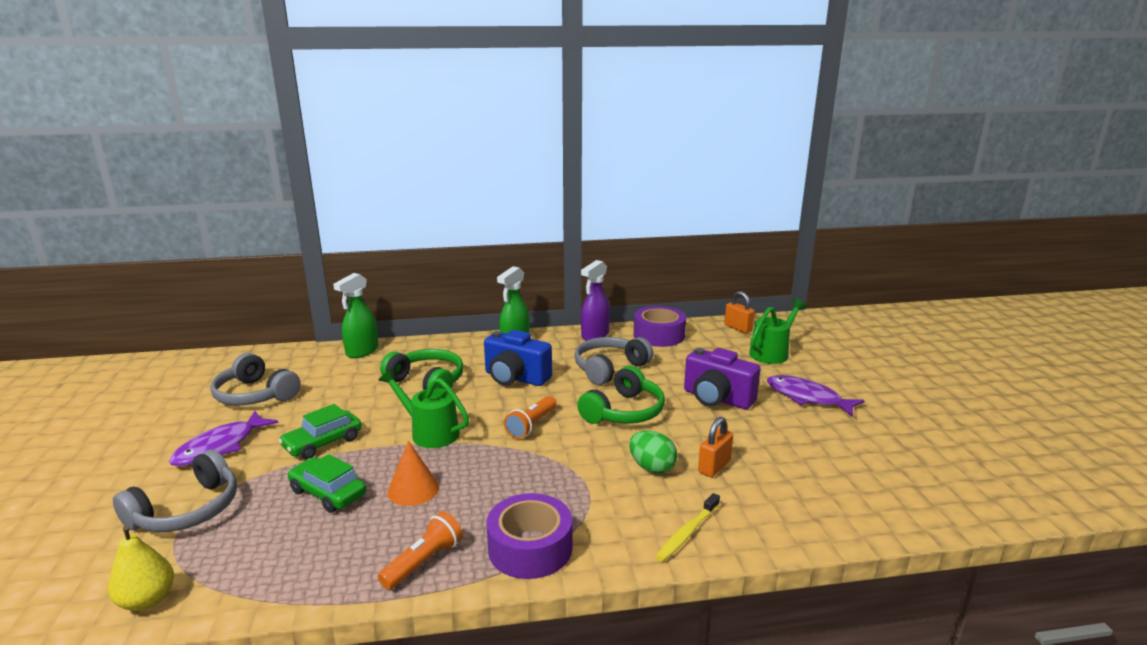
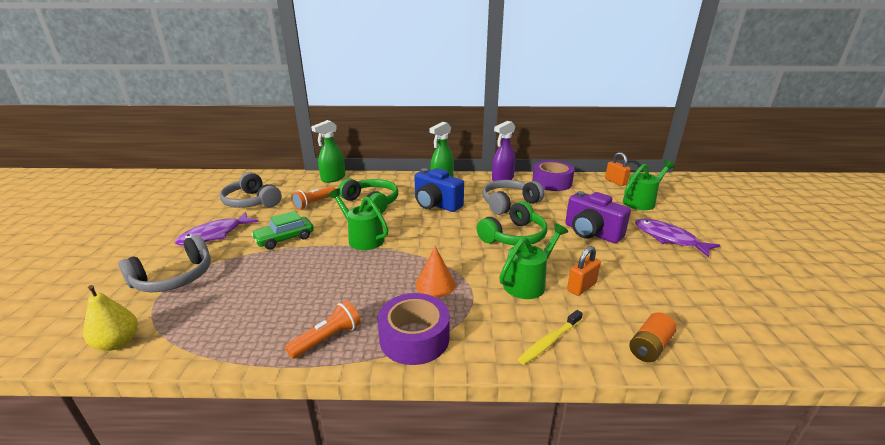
camera: 10 degrees right, 5 degrees up
green car [288,454,366,513] -> none
orange cone [388,441,439,506] -> orange cone moved to [416,246,455,297]
orange flashlight [504,396,556,439] -> orange flashlight moved to [291,186,336,210]
green egg [629,431,677,474] -> green watering can [499,223,568,299]
none -> orange battery [629,312,677,362]

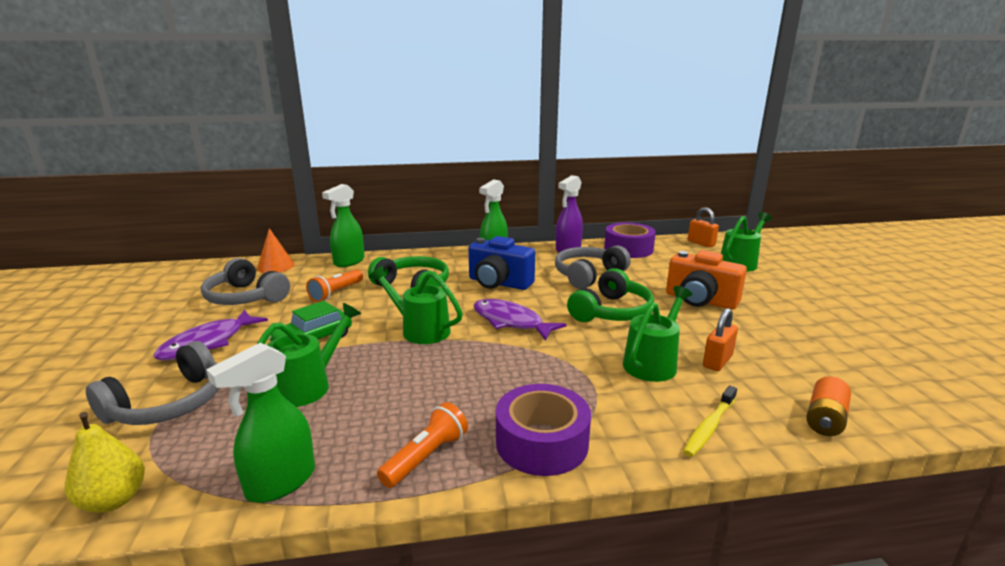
camera: 10 degrees left, 5 degrees down
orange cone [416,246,455,297] -> orange cone moved to [257,228,295,273]
purple camera [565,191,631,243] -> orange camera [666,250,747,310]
purple fish [635,219,720,257] -> purple fish moved to [474,299,567,341]
none -> green spray bottle [206,343,315,503]
none -> green watering can [257,303,361,407]

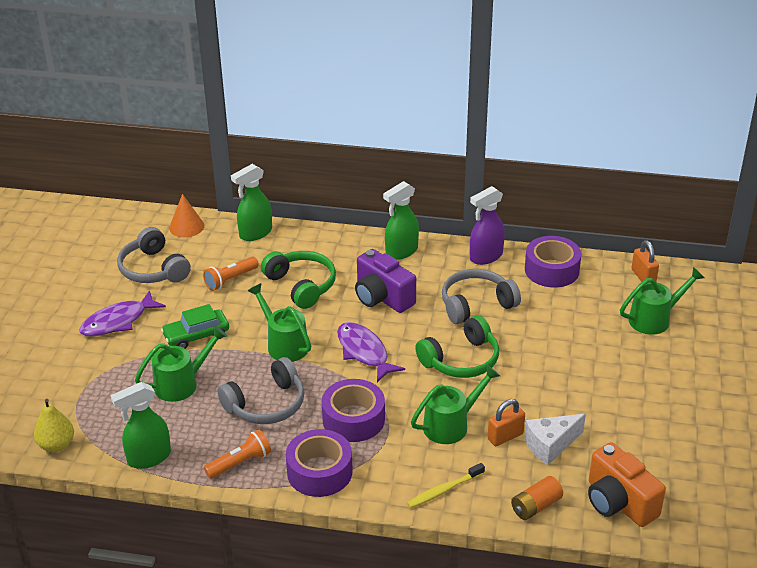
camera: 20 degrees right, 15 degrees up
grey headphones [86,341,219,425] -> grey headphones moved to [218,357,304,424]
blue camera [468,236,535,290] -> purple camera [355,249,416,313]
orange camera [666,250,747,310] -> orange camera moved to [588,442,666,527]
none -> purple tape [322,379,385,442]
none -> white cheese [524,414,586,465]

